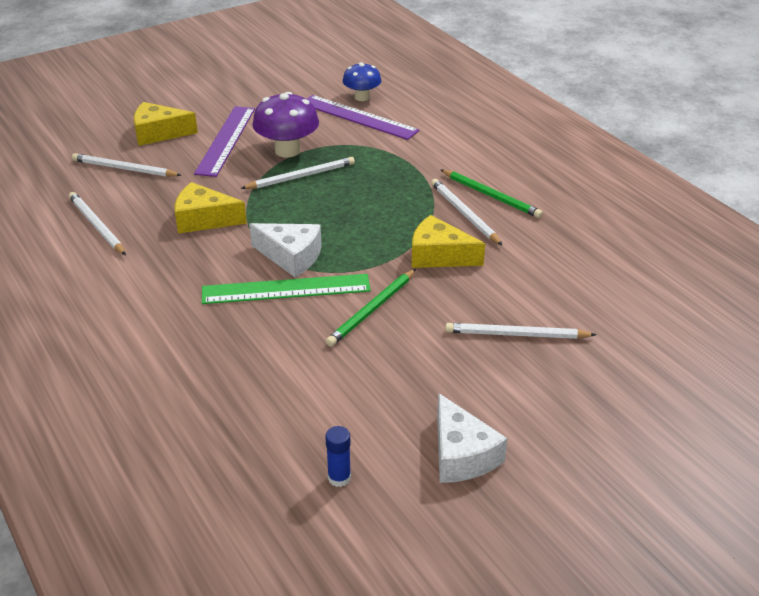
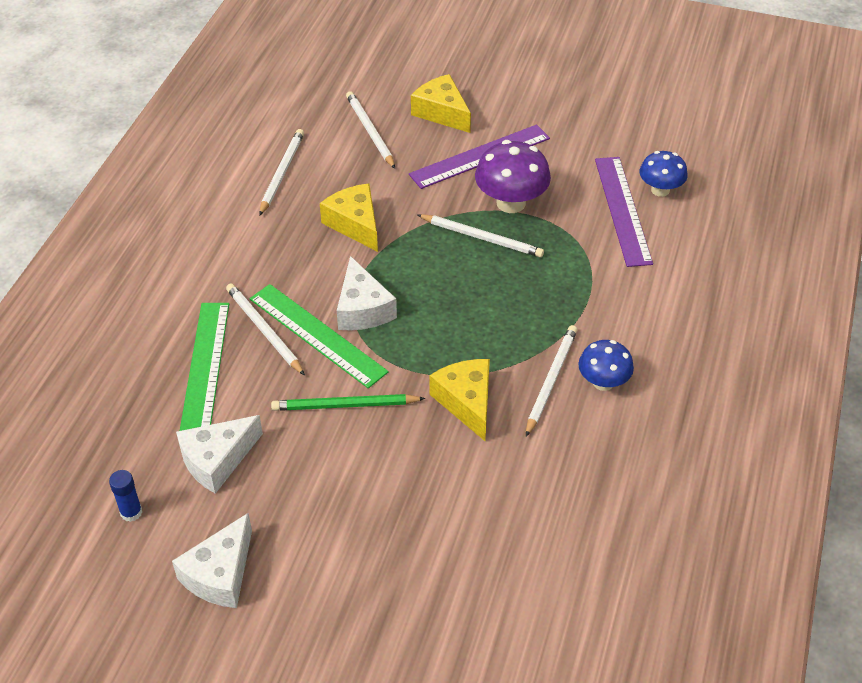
camera: 50 degrees right, 10 degrees up
green pencil [440,169,543,218] -> blue mushroom [578,340,634,391]
white pencil [445,323,596,339] -> white pencil moved to [226,283,305,375]
none -> white cheese [176,415,263,494]
none -> green ruler [180,303,229,431]

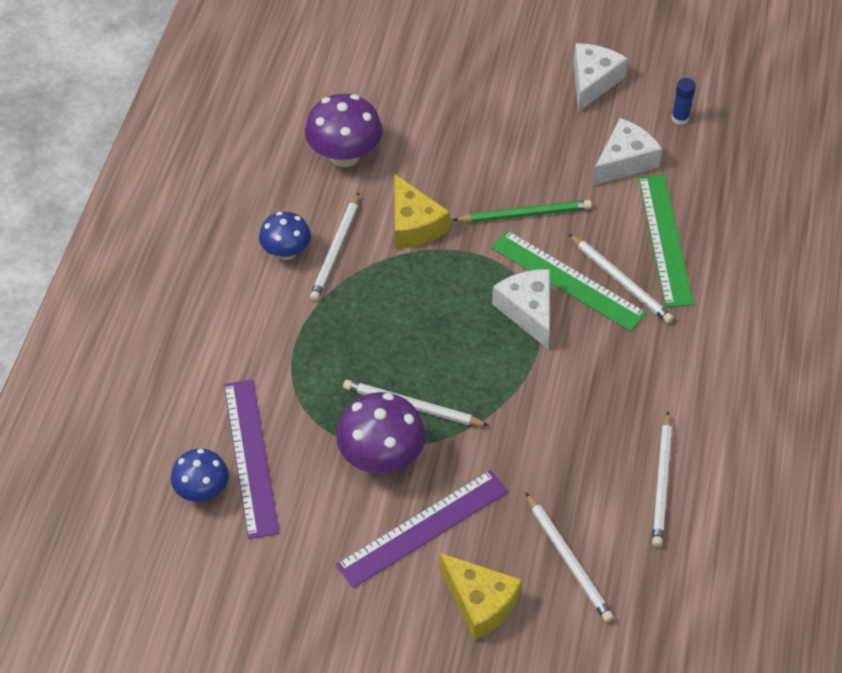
camera: 175 degrees right, 5 degrees up
yellow cheese [320,184,378,252] -> none
none -> purple mushroom [305,94,383,167]

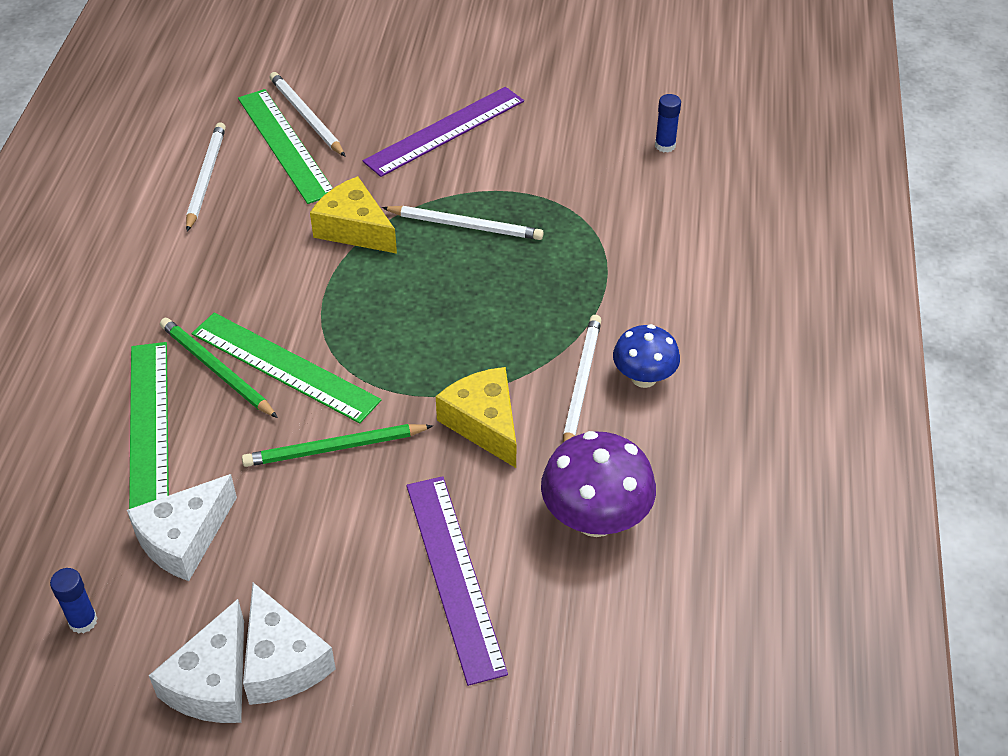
camera: 175 degrees right, 5 degrees down
blue mushroom [171,449,229,502] -> blue glue stick [655,94,681,153]
purple ruler [224,379,279,539] -> purple ruler moved to [406,476,508,686]
purple mushroom [336,392,426,474] -> none
yellow cheese [439,553,522,641] -> yellow cheese moved to [310,176,397,254]
white cheese [492,269,550,349] -> white cheese moved to [243,583,336,705]
white pencil [569,234,674,323] -> green pencil [160,318,278,418]
none -> green ruler [238,89,333,204]

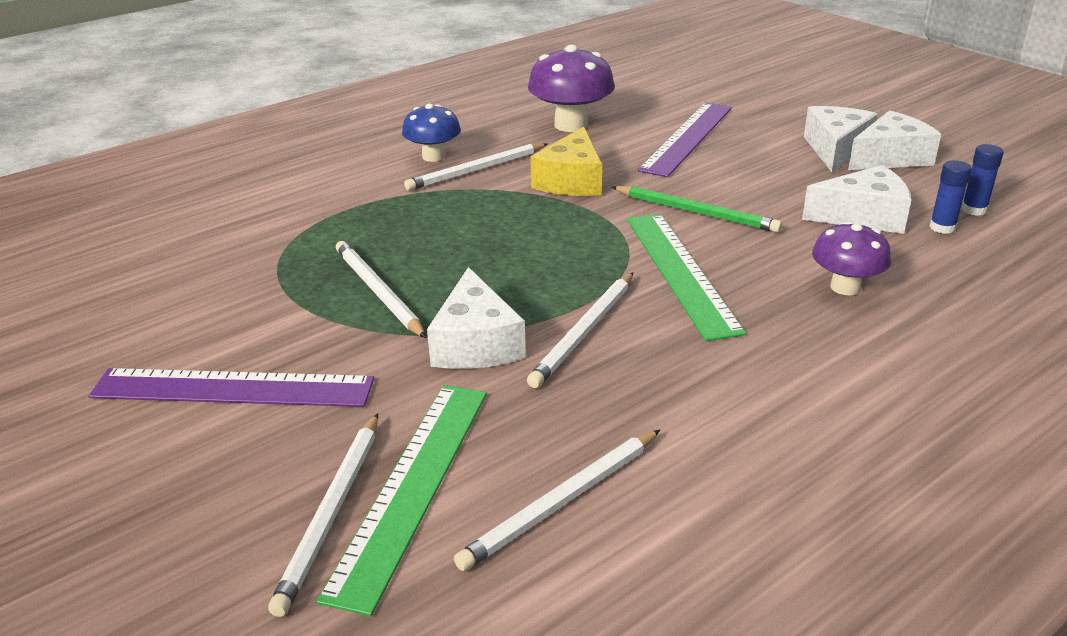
camera: 135 degrees left, 15 degrees down
green ruler [129,342,169,519] -> purple mushroom [812,221,891,295]
green pencil [160,318,278,418] -> none
yellow cheese [310,176,397,254] -> white cheese [427,267,526,369]
blue glue stick [655,94,681,153] -> blue glue stick moved to [929,160,972,234]
none -> white pencil [527,272,633,388]

